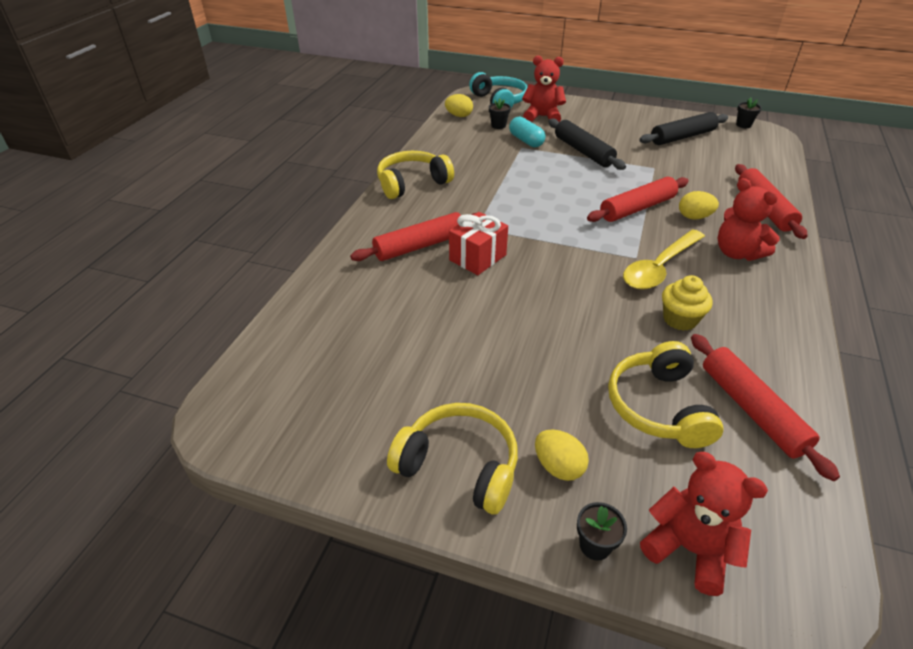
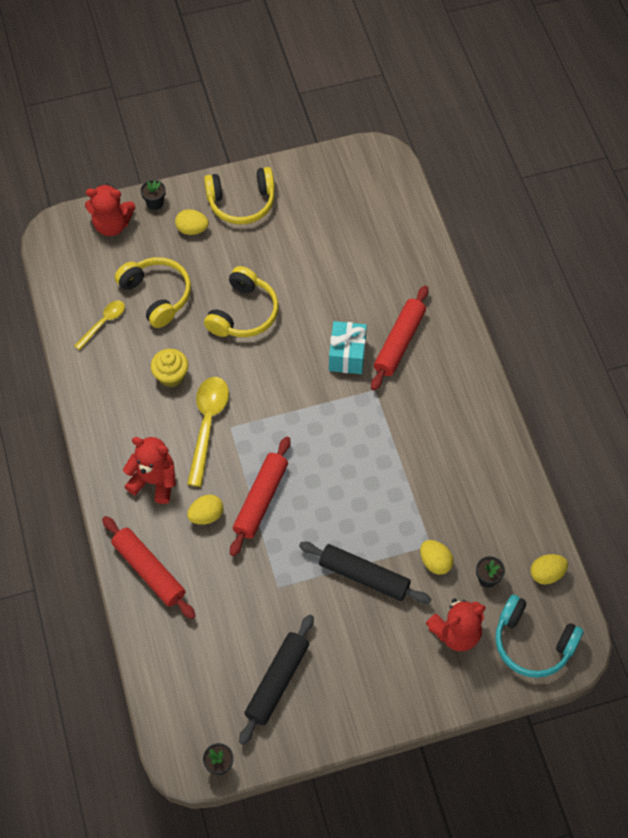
camera: 145 degrees right, 20 degrees up
yellow headphones [377,151,454,199] -> yellow headphones moved to [204,266,279,337]
red gift [449,212,508,275] -> turquoise gift [329,321,367,374]
turquoise capsule [509,117,546,147] -> yellow egg [420,540,454,575]
red rolling pin [691,334,840,481] -> yellow spoon [74,301,125,350]

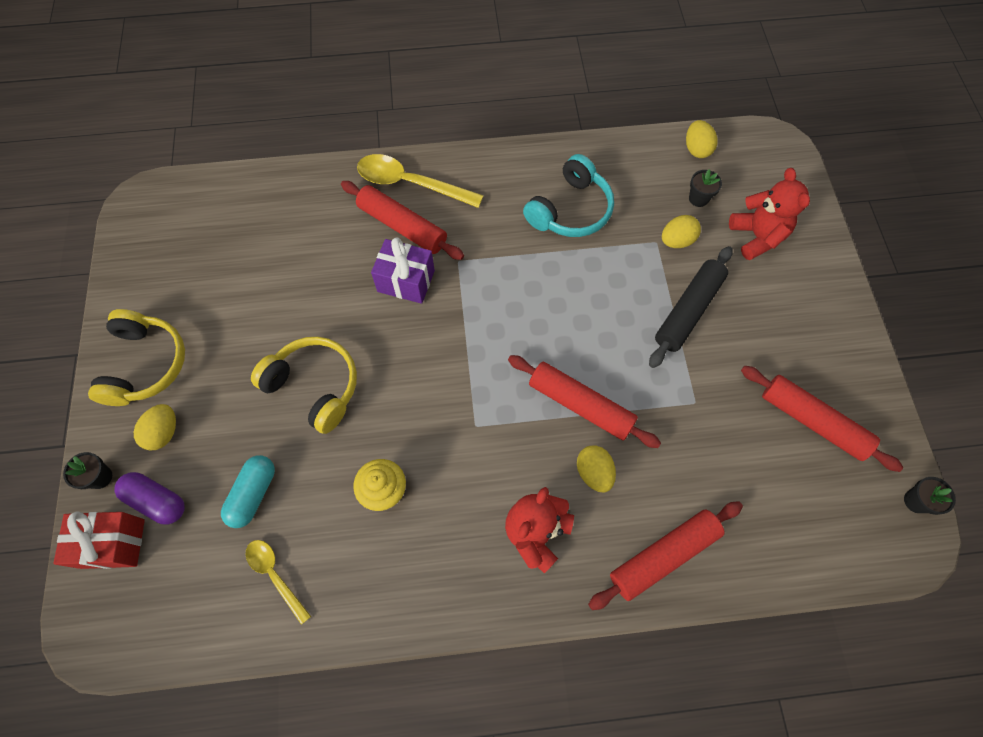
camera: 80 degrees left, 5 degrees up
red teddy bear [85,183,135,236] -> red gift [53,511,145,569]
yellow headphones [115,257,191,328] -> turquoise capsule [221,455,275,528]
yellow spoon [187,377,229,487] -> yellow spoon moved to [357,154,484,208]
black rolling pin [239,614,314,745] -> red rolling pin [741,366,903,472]
turquoise gift [329,321,367,374] -> purple gift [371,237,435,304]
turquoise headphones [496,595,584,678] -> turquoise headphones moved to [523,154,614,237]
none -> purple capsule [114,472,185,524]

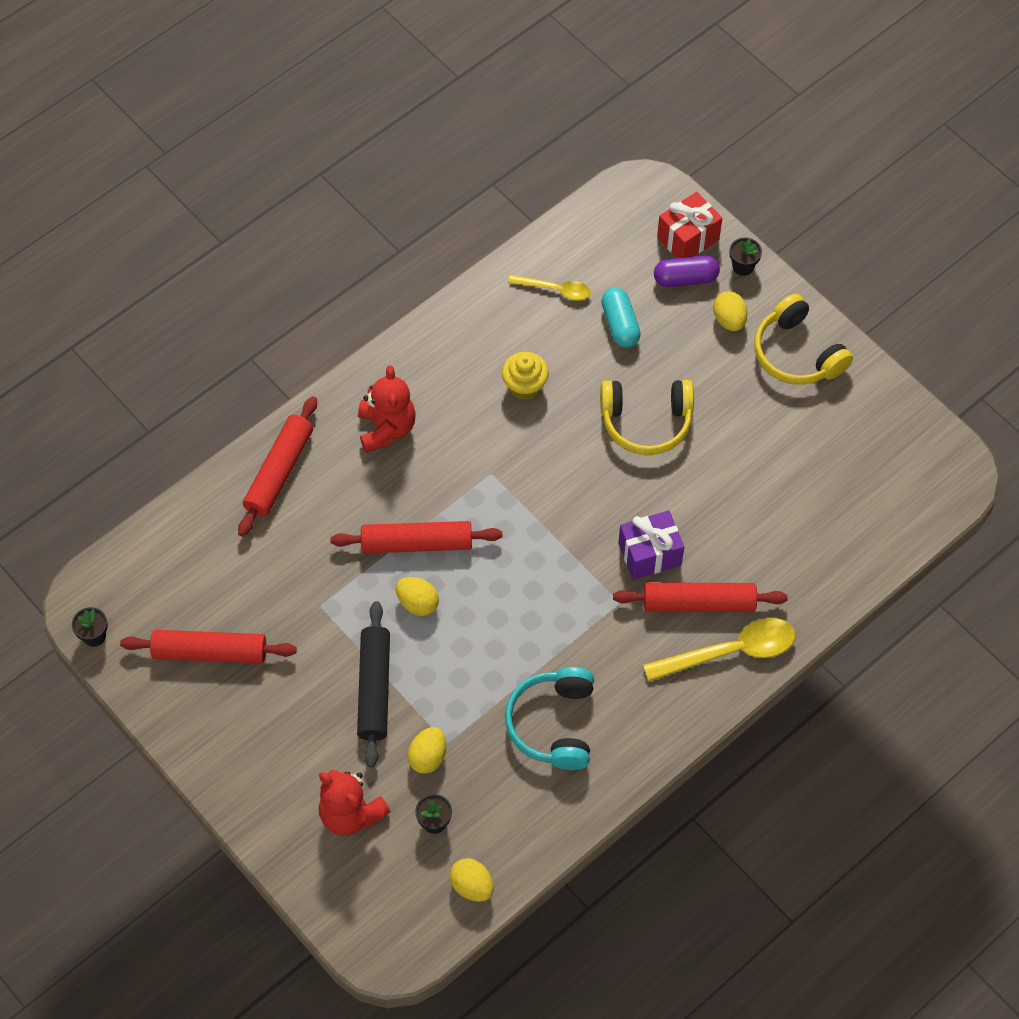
camera: 145 degrees right, 5 degrees down
yellow egg [577,445,616,493] -> yellow egg moved to [396,577,439,616]

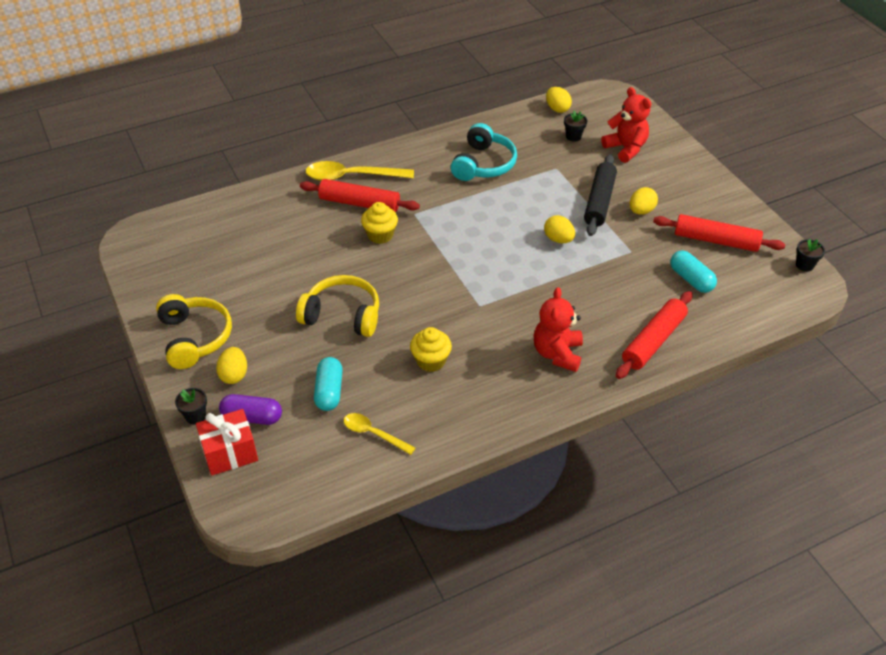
camera: 165 degrees left, 15 degrees down
red rolling pin [330,521,502,553] -> none
yellow egg [407,727,446,774] -> yellow egg moved to [630,187,658,215]
purple gift [618,510,684,580] -> yellow cupcake [361,202,398,244]
none -> turquoise capsule [670,250,717,293]

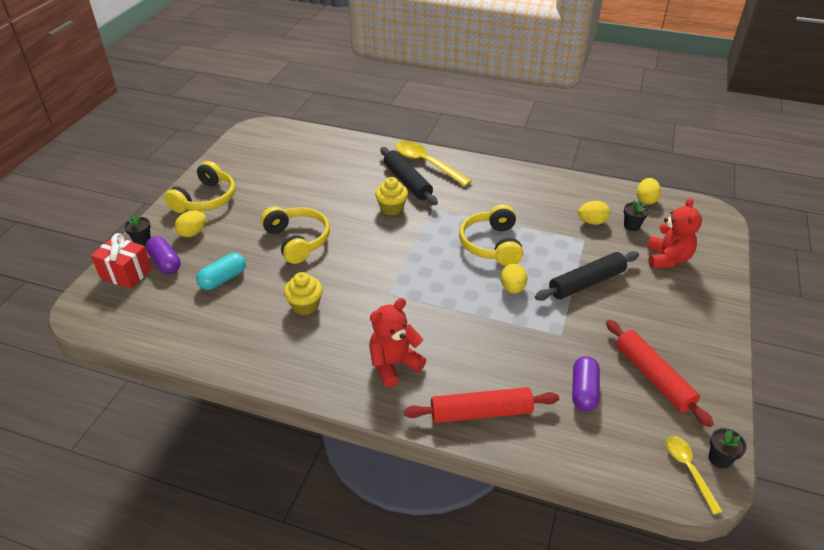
camera: 45 degrees right, 5 degrees down
red rolling pin [300,179,420,213] -> black rolling pin [380,147,438,205]
yellow spoon [344,413,415,455] -> yellow spoon moved to [666,436,723,515]
turquoise headphones [451,123,517,181] -> none
yellow egg [630,187,658,215] -> yellow egg moved to [578,201,610,225]
turquoise capsule [670,250,717,293] -> purple capsule [572,356,600,411]
none -> yellow headphones [459,204,523,266]

